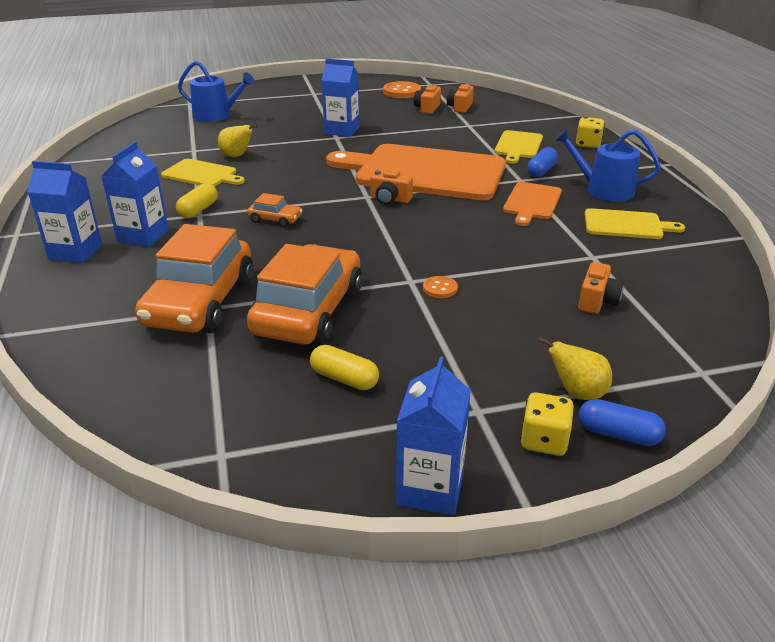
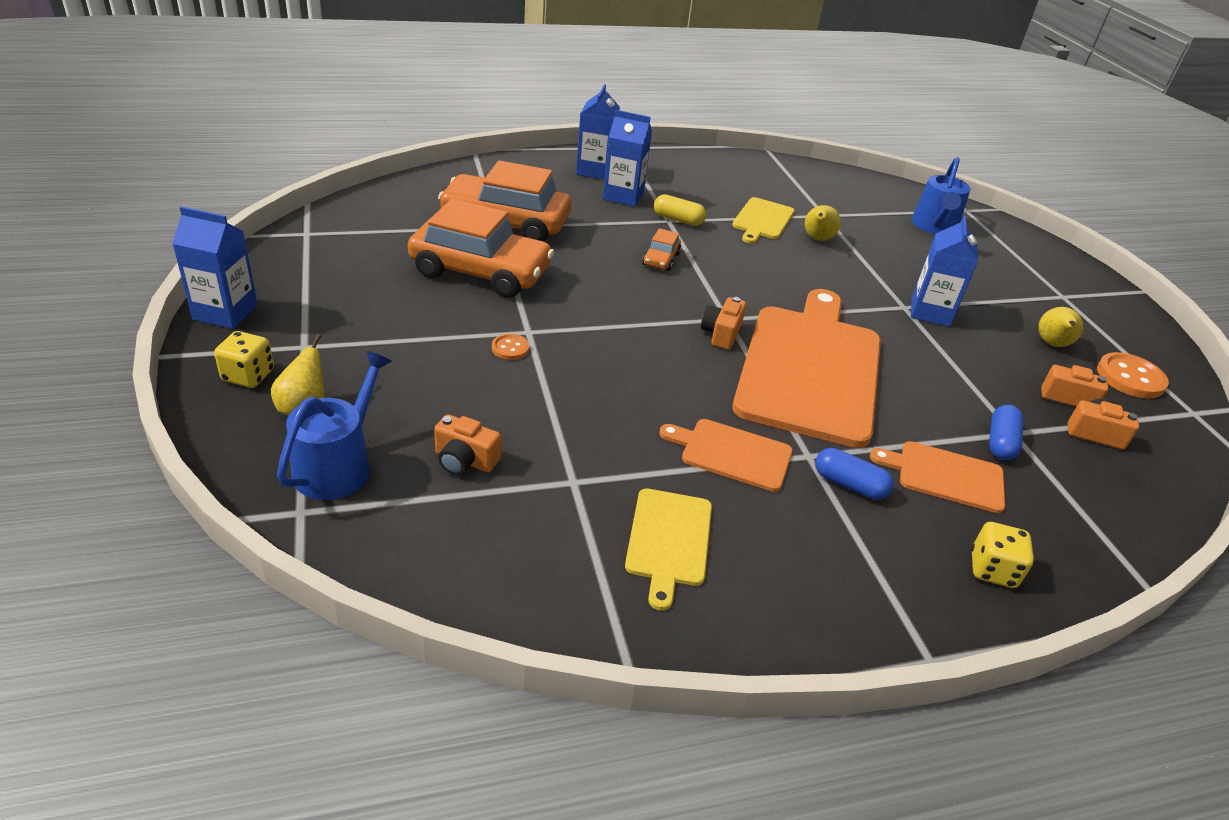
camera: 85 degrees right, 5 degrees up
yellow capsule [310,345,379,390] -> none
yellow cutting board [494,130,543,164] -> orange cutting board [870,441,1005,513]
blue watering can [555,128,661,202] -> blue watering can moved to [277,351,392,500]
blue capsule [578,399,666,446] -> blue capsule moved to [989,405,1024,460]
none -> yellow pear [1038,307,1083,347]

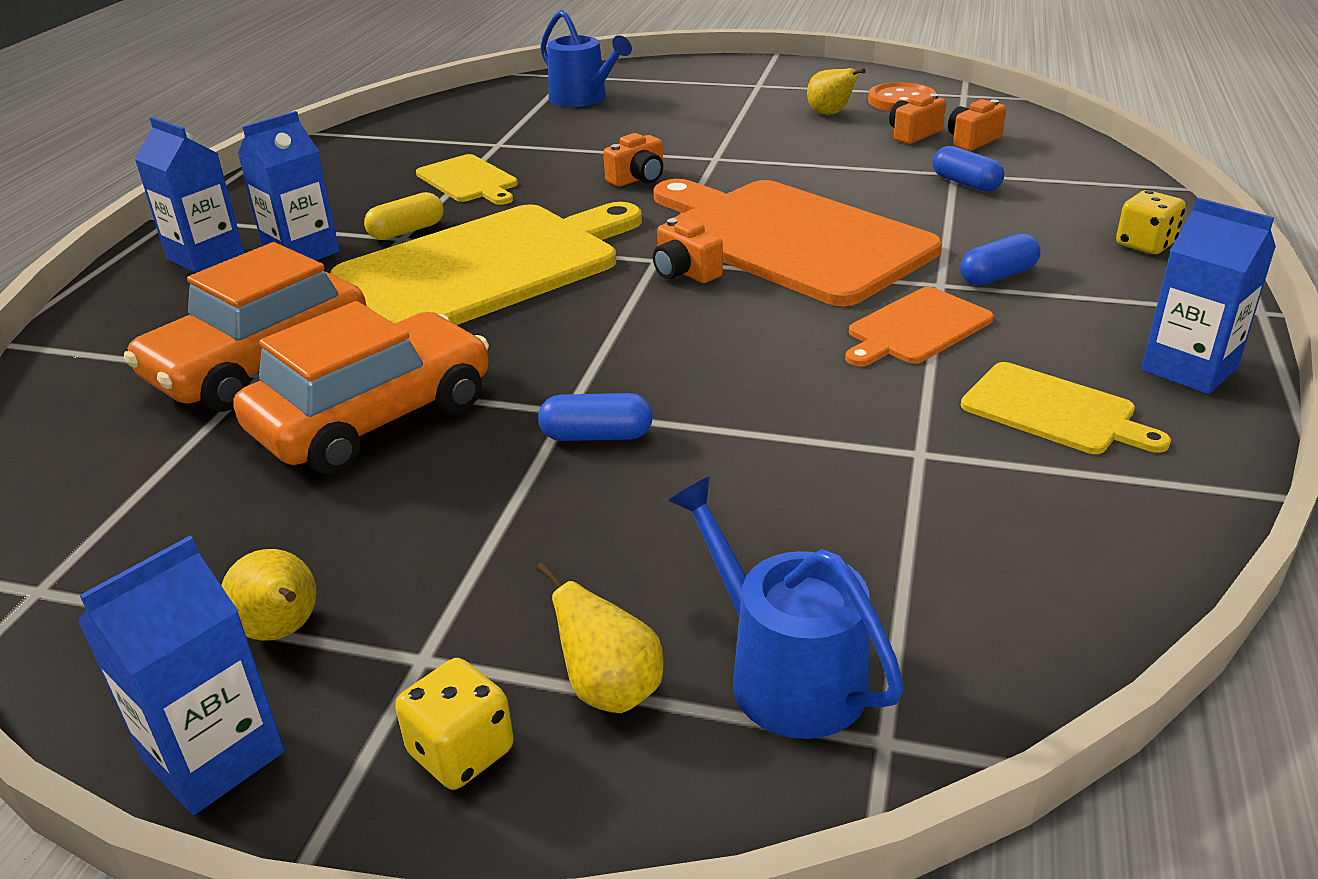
camera: 55 degrees left, 5 degrees down
orange camera [434,414,501,475] -> orange camera moved to [603,133,663,187]
orange button [492,334,530,360] -> blue capsule [538,393,653,441]
orange car [642,228,681,271] -> yellow cutting board [330,202,642,325]
yellow pear [805,205,841,241] -> yellow pear moved to [221,549,316,641]
orange cutting board [870,441,1005,513] -> none
blue carton [911,216,978,327] -> blue carton moved to [1141,198,1276,394]

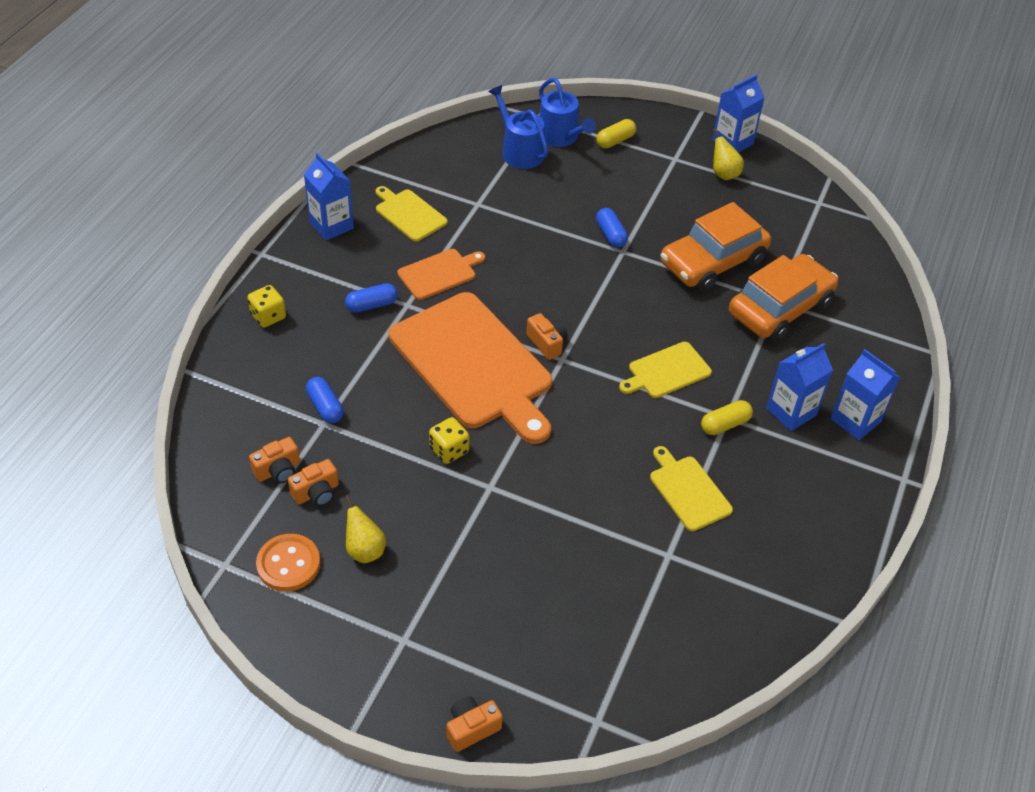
camera: 175 degrees left, 15 degrees up
yellow cutting board [330,202,642,325] -> yellow cutting board [619,342,712,398], size x0.47
yellow dice [395,658,514,790] -> yellow dice moved to [429,417,469,464]
yellow pear [536,562,663,713] -> yellow capsule [596,119,636,149]
blue capsule [538,393,653,441] -> blue capsule turned 60 degrees clockwise [596,208,628,248]
blue watering can [540,10,632,107] -> blue watering can moved to [488,85,548,169]
orange camera [603,133,663,187] -> orange camera moved to [447,696,503,752]

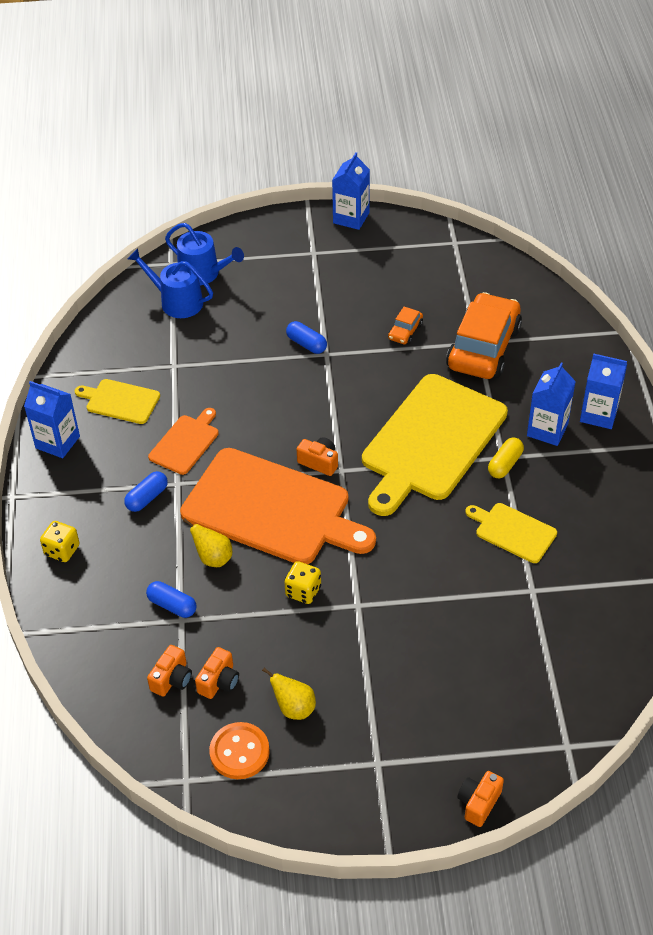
camera: 25 degrees left, 0 degrees up
yellow capsule [596,119,636,149] -> none
yellow cutting board [619,342,712,398] -> yellow cutting board [362,374,508,516], size x2.13
orange car [660,202,771,292] -> orange car [388,307,423,345], size x0.43
yellow pear [713,128,744,180] -> yellow pear moved to [183,519,232,567]

